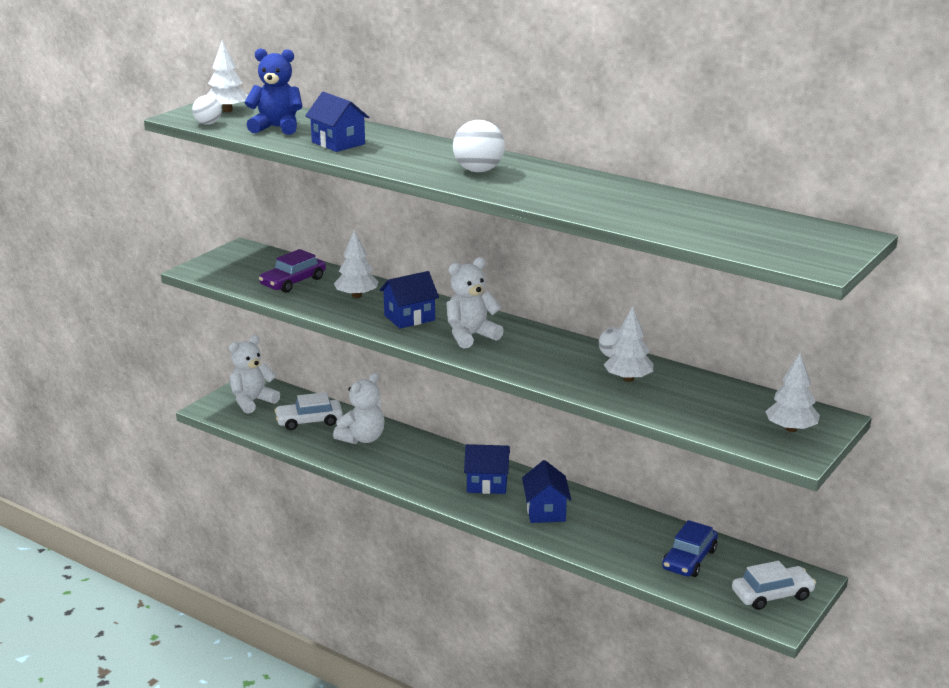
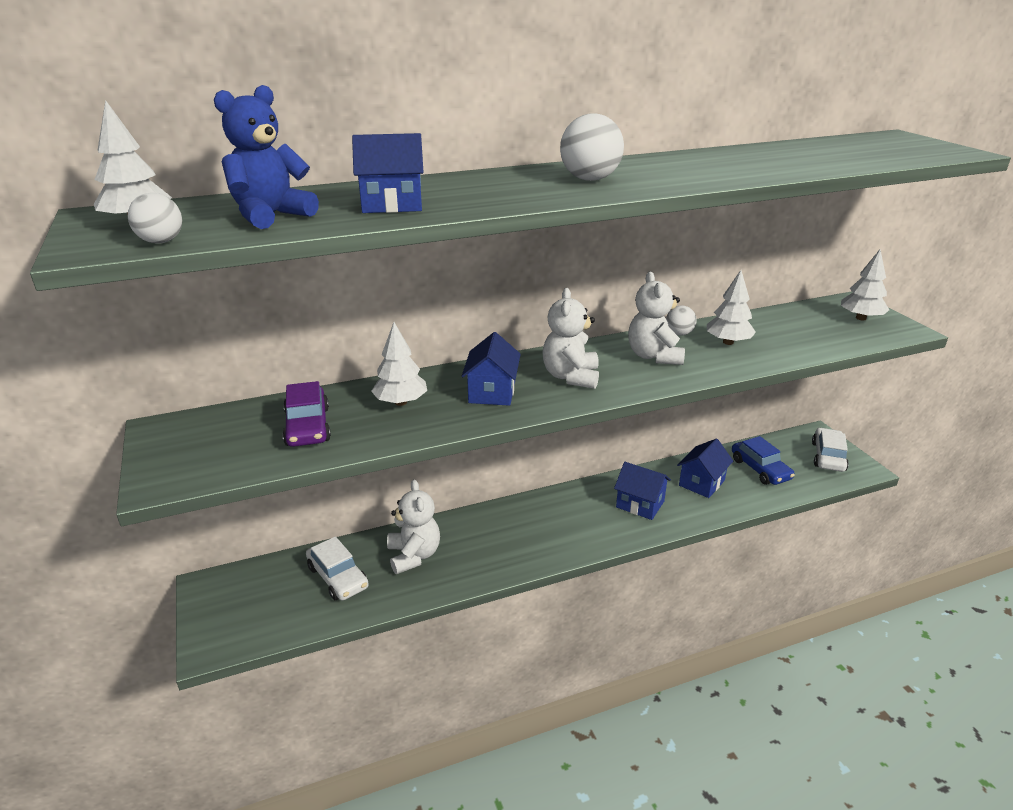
camera: 55 degrees left, 5 degrees up
white teddy bear [229,335,280,414] -> white teddy bear moved to [628,271,685,365]
white car [274,392,343,430] -> white car turned 60 degrees counterclockwise [306,536,369,600]
blue house [464,444,510,494] -> blue house moved to [677,438,733,498]

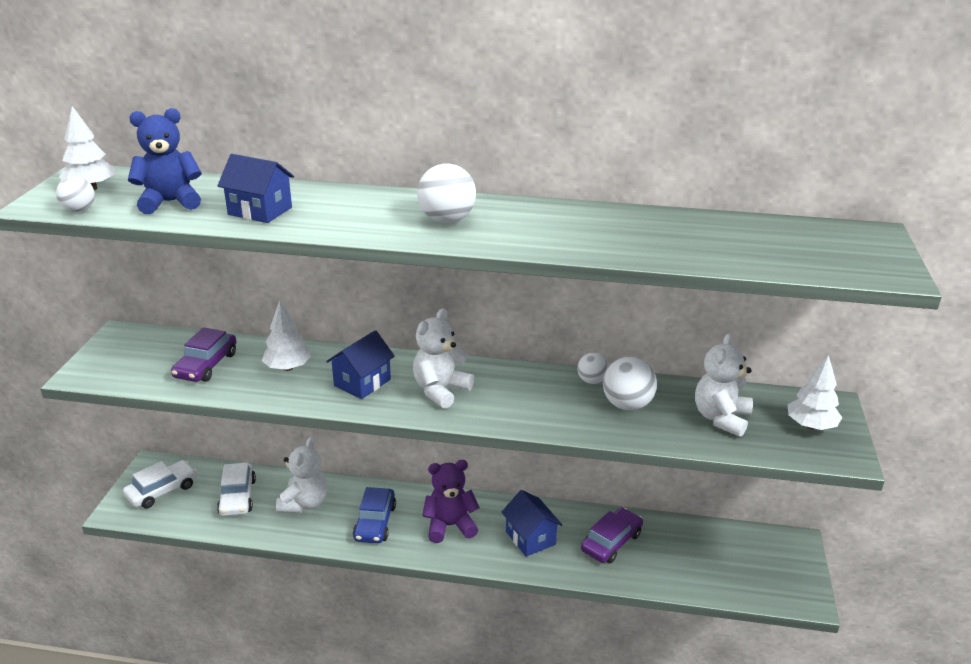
camera: 30 degrees right, 0 degrees up
white teddy bear [628,271,685,365] -> white teddy bear moved to [695,333,753,437]
blue house [677,438,733,498] -> purple car [581,507,643,563]
white tree [707,270,756,345] -> white ball [603,357,657,411]
blue car [732,436,795,485] -> blue car moved to [353,487,396,543]
white car [812,428,849,472] -> white car moved to [123,460,197,508]
none -> purple teddy bear [422,460,480,543]

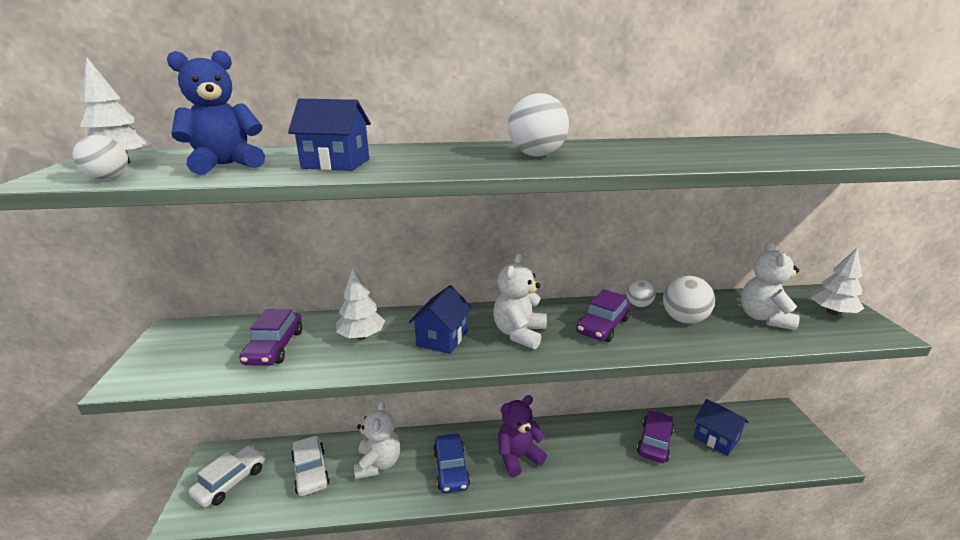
camera: 15 degrees left, 5 degrees down
blue house [502,490,562,557] -> blue house moved to [694,399,749,456]
none -> purple car [576,289,631,342]

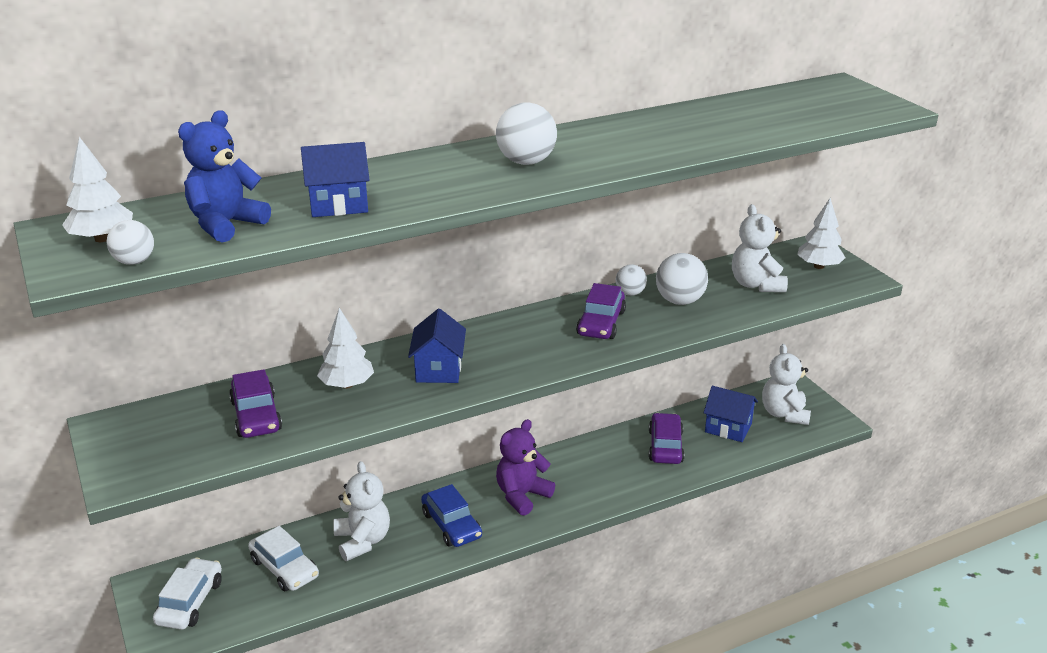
camera: 20 degrees left, 5 degrees up
white teddy bear [493,253,547,349] -> white teddy bear moved to [762,344,811,425]

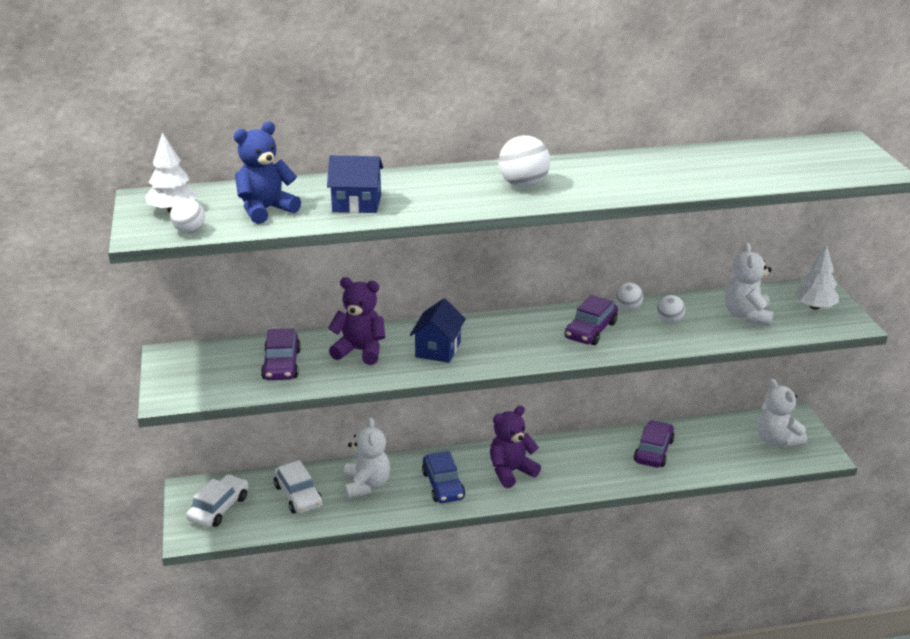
camera: 15 degrees right, 0 degrees up
white tree [317,308,374,389] -> purple teddy bear [328,277,385,365]
white ball [656,253,708,305] -> white ball [657,295,685,323], size x0.61
blue house [703,386,758,442] -> none
white teddy bear [762,344,811,425] -> white teddy bear turned 45 degrees counterclockwise [757,378,807,448]

